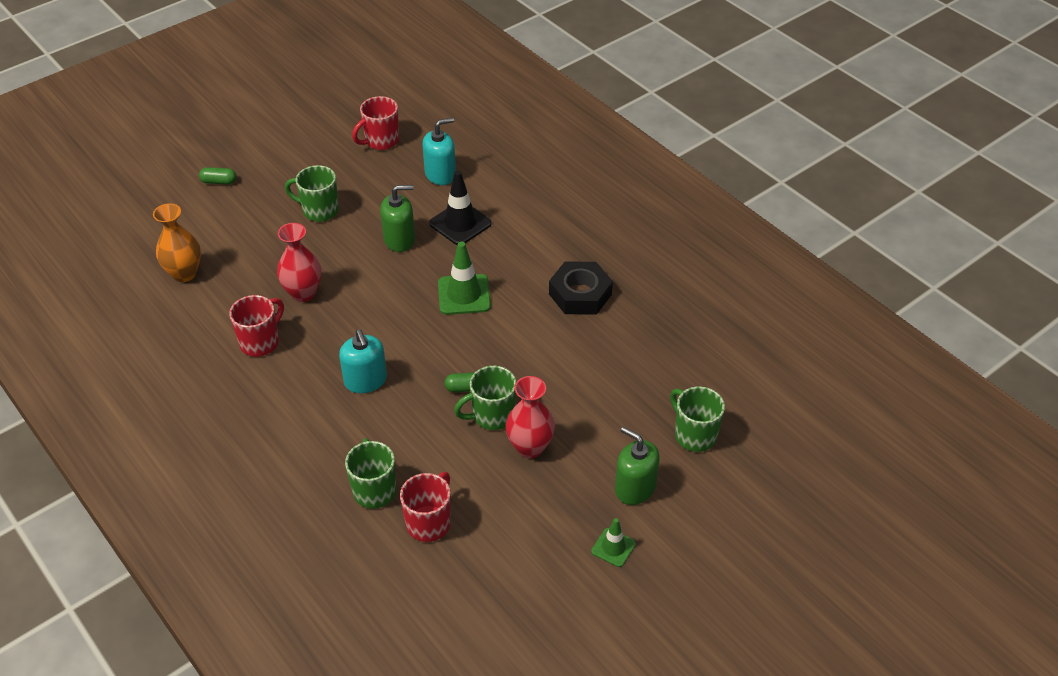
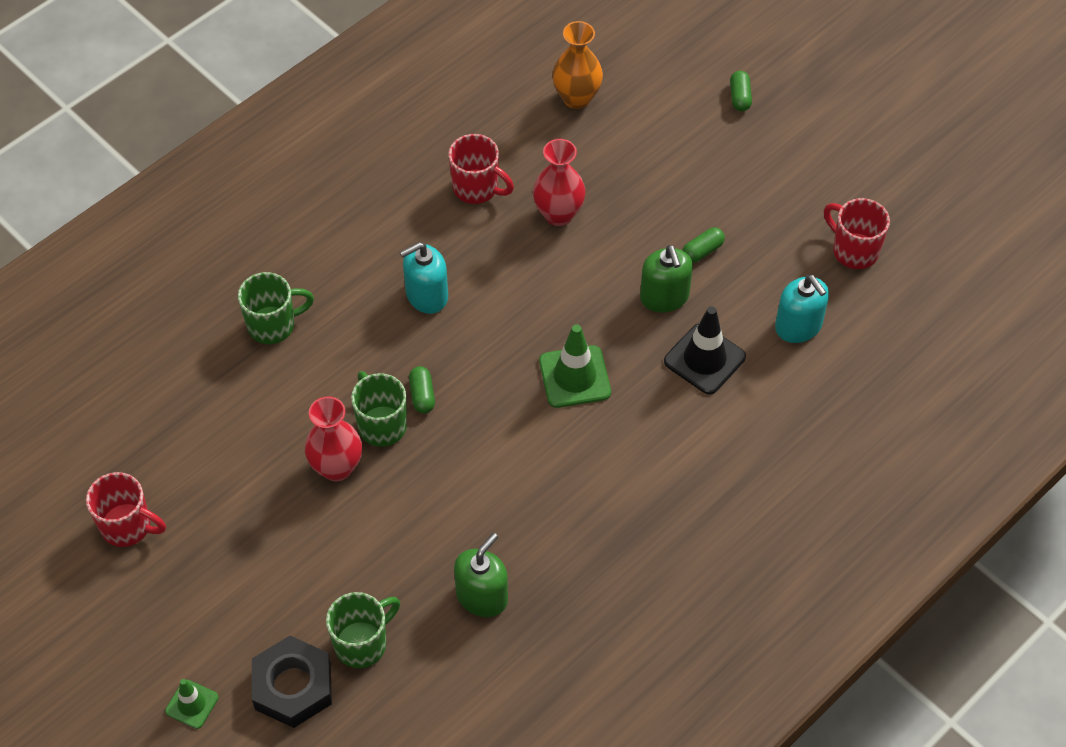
camera: 85 degrees right, 10 degrees up
green mug [285,165,339,222] -> none
red mug [400,472,451,542] -> red mug moved to [86,472,166,547]
black nut [549,262,613,314] -> black nut moved to [252,636,332,728]
green traffic cone [591,518,636,567] -> green traffic cone moved to [165,679,218,729]
green soap dispenser [615,427,660,505] -> green soap dispenser moved to [454,533,508,617]
none -> green capsule [682,227,725,263]

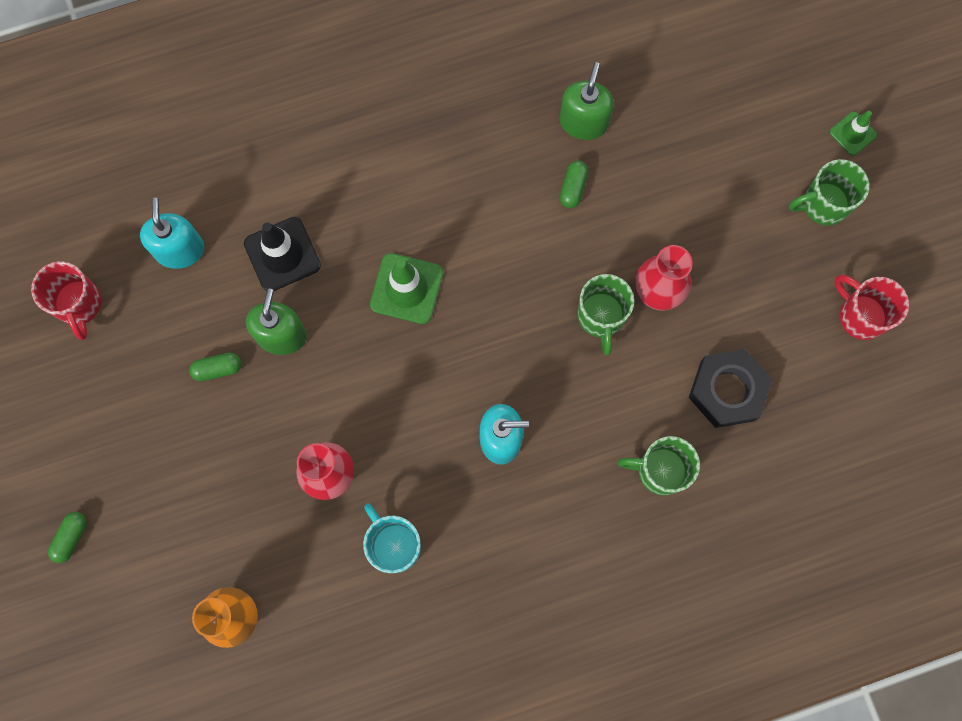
camera: 155 degrees left, 20 degrees up
black nut [252,636,332,728] -> black nut moved to [689,349,772,428]
green mug [326,592,400,668] -> green mug moved to [789,159,869,226]
green capsule [409,366,435,414] -> green capsule moved to [560,161,588,208]
red mug [449,134,514,204] -> turquoise mug [363,504,421,573]
green soap dispenser [454,533,508,617] -> green soap dispenser turned 135 degrees clockwise [560,62,614,140]

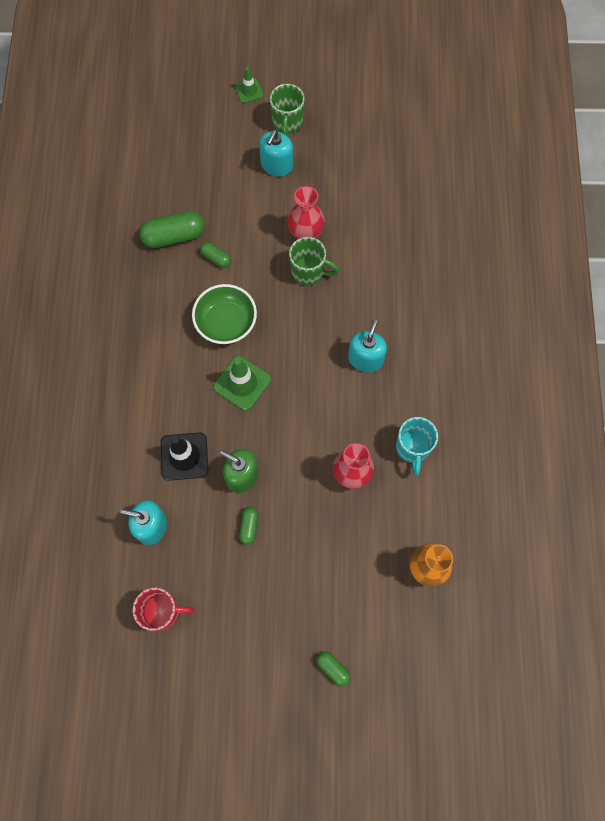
camera: 70 degrees left, 5 degrees down
turquoise mug [363,504,421,573] -> turquoise mug turned 75 degrees counterclockwise [396,417,438,476]
green soap dispenser [560,62,614,140] -> green capsule [139,211,204,248]
green mug [618,436,700,495] -> none
black nut [689,349,772,428] -> none
red mug [834,275,909,340] -> none
none -> green bowl [192,284,257,344]
none -> turquoise soap dispenser [259,129,293,177]

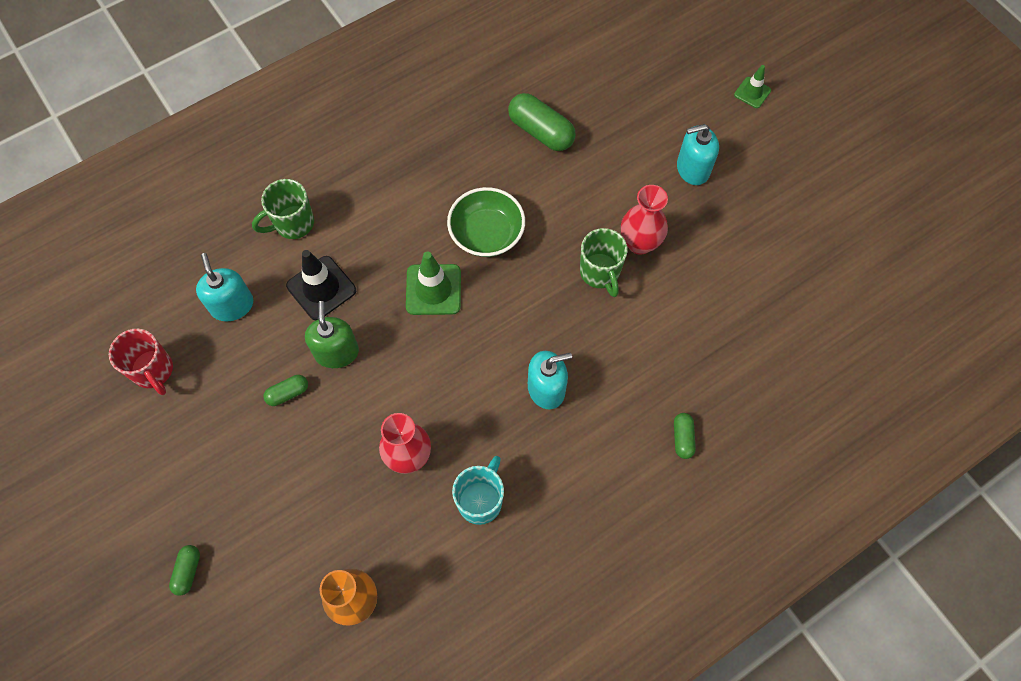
camera: 55 degrees right, 5 degrees down
green capsule [200,242,231,268] -> green capsule moved to [674,413,696,459]
green mug [270,84,305,137] -> green mug moved to [252,179,314,239]
turquoise mug [396,417,438,476] -> turquoise mug turned 150 degrees clockwise [452,456,504,525]

